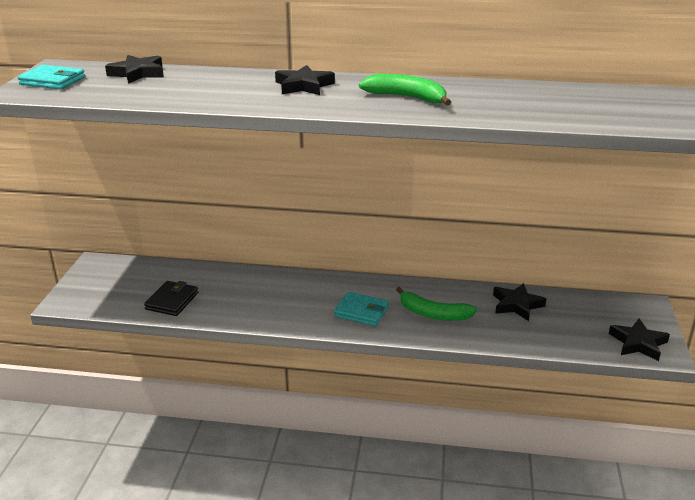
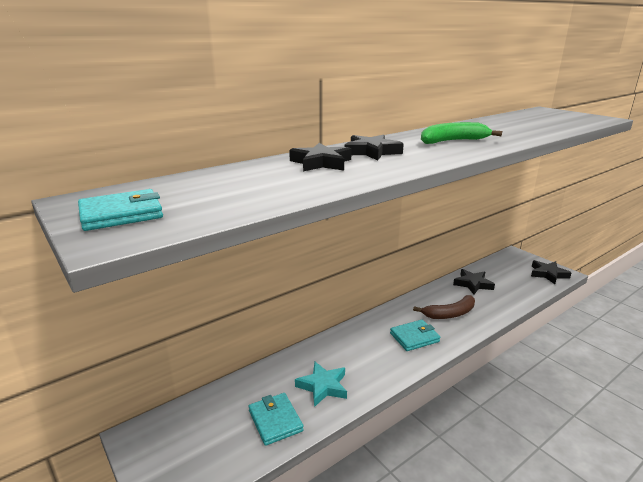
camera: 45 degrees left, 5 degrees down
black star [105,55,164,84] -> black star moved to [289,143,352,172]
black wallet [144,281,198,316] -> turquoise wallet [249,393,304,446]
green banana [396,287,477,321] -> brown banana [413,295,475,319]
none -> turquoise star [295,362,347,407]

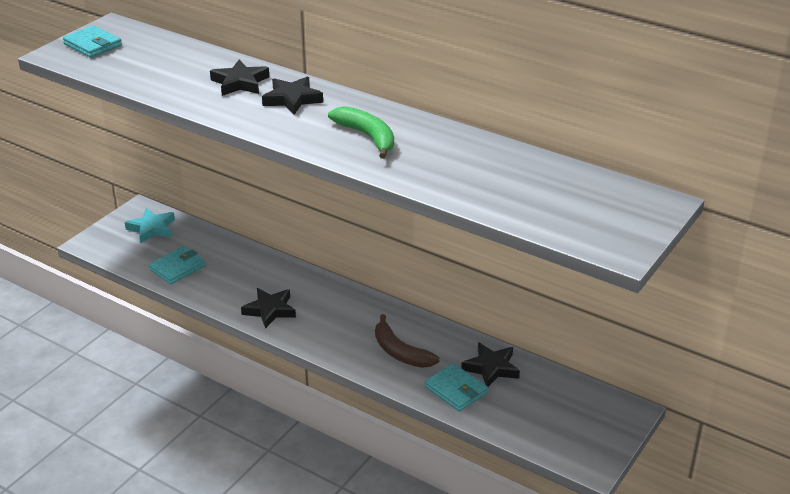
camera: 70 degrees right, 10 degrees up
turquoise star [295,362,347,407] -> turquoise star moved to [125,208,175,243]
turquoise wallet [390,320,441,351] -> turquoise wallet moved to [425,363,488,412]
black star [531,260,571,284] -> black star moved to [241,288,296,329]

